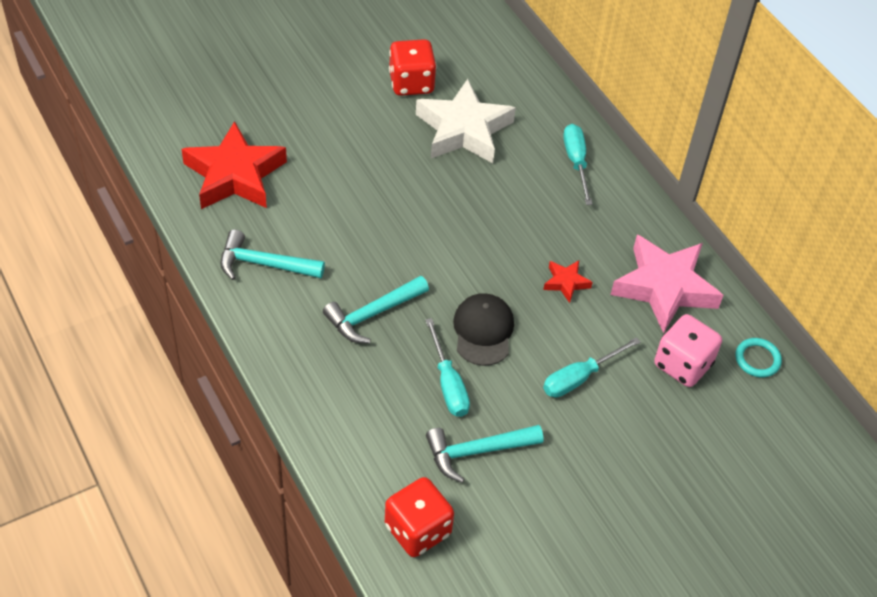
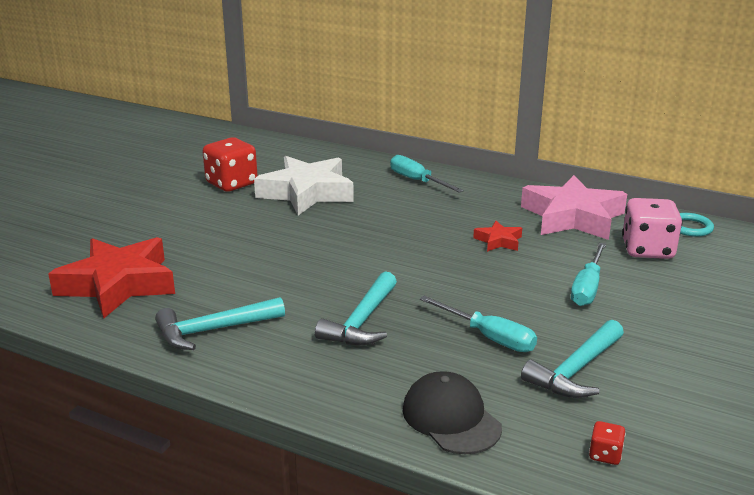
camera: 30 degrees left, 25 degrees down
red dice [385,477,454,557] -> red dice [589,421,626,465], size x0.45
black cap [453,293,514,366] -> black cap moved to [402,371,502,454]

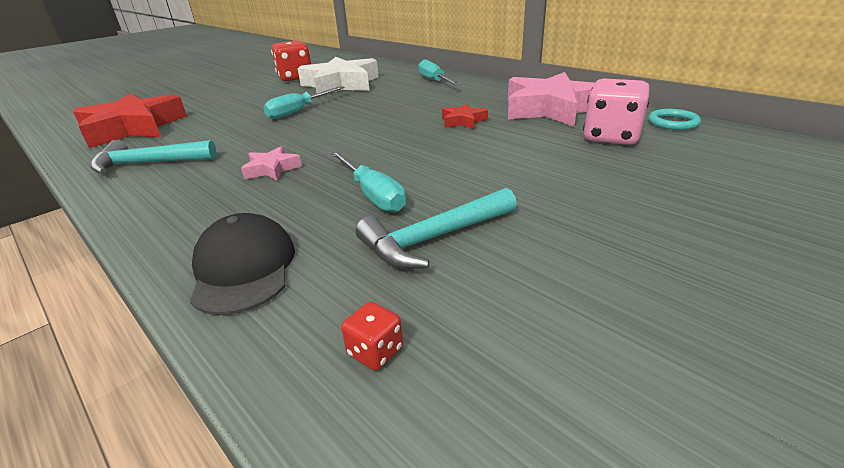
camera: 20 degrees right, 5 degrees up
turquoise hammer [315,271,397,345] -> pink star [241,146,302,181]
turquoise screwdriver [571,243,606,306] -> turquoise screwdriver moved to [263,86,345,119]

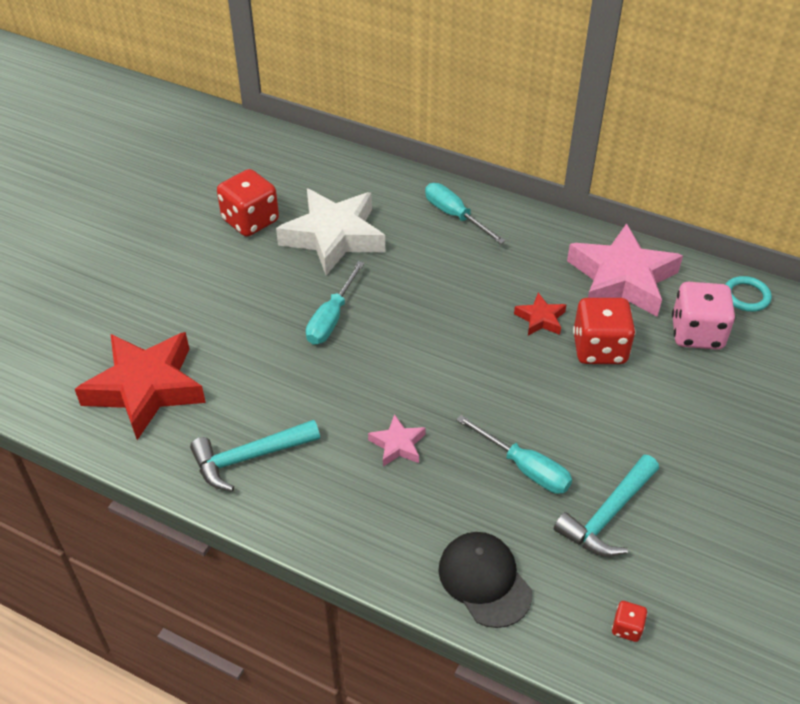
camera: 20 degrees left, 15 degrees up
none -> red dice [573,298,636,364]

